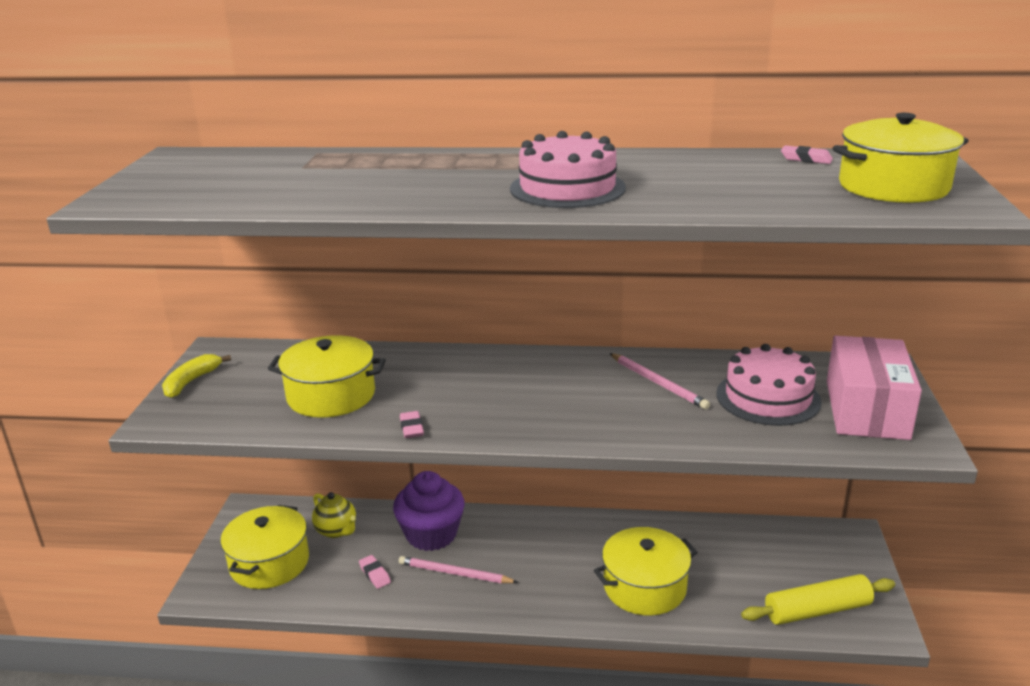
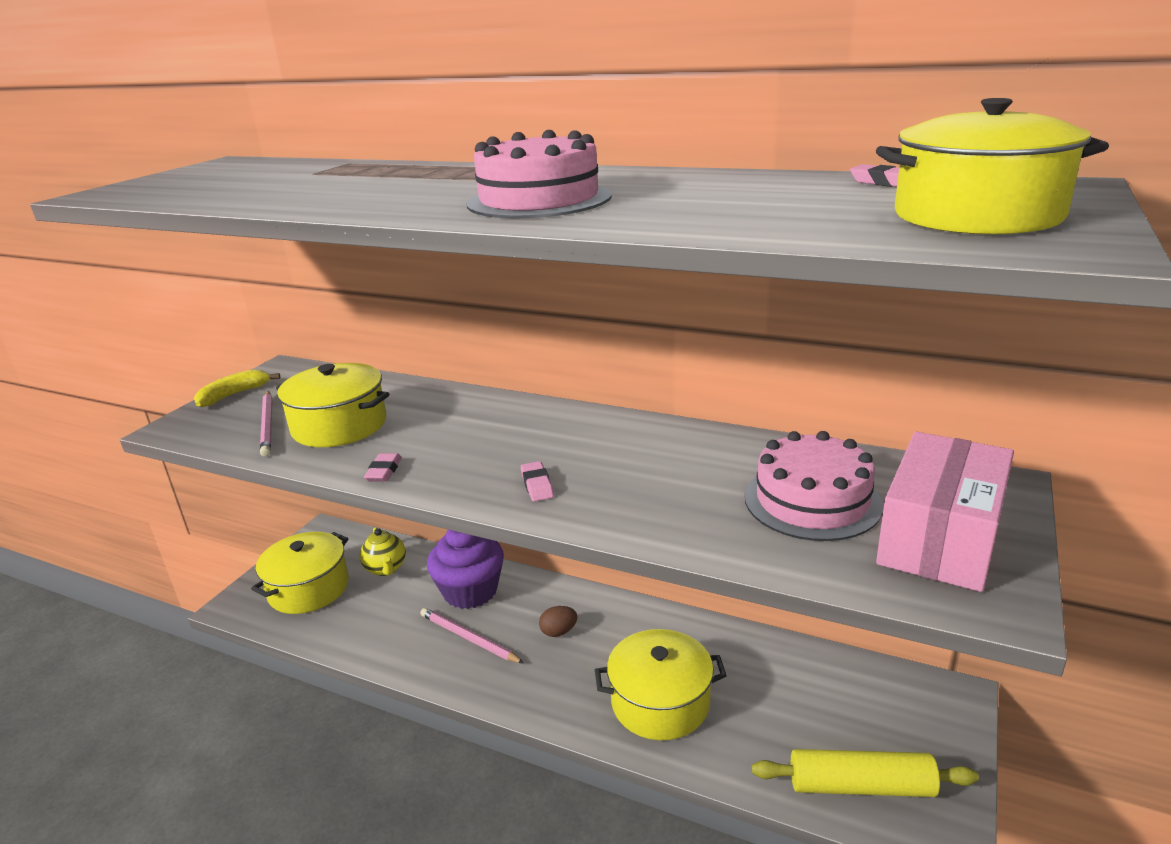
camera: 20 degrees right, 0 degrees up
pink eraser [359,555,391,589] -> pink eraser moved to [521,461,554,502]
pink pencil [609,353,710,409] -> pink pencil moved to [260,391,273,457]
none -> brown egg [539,606,577,637]

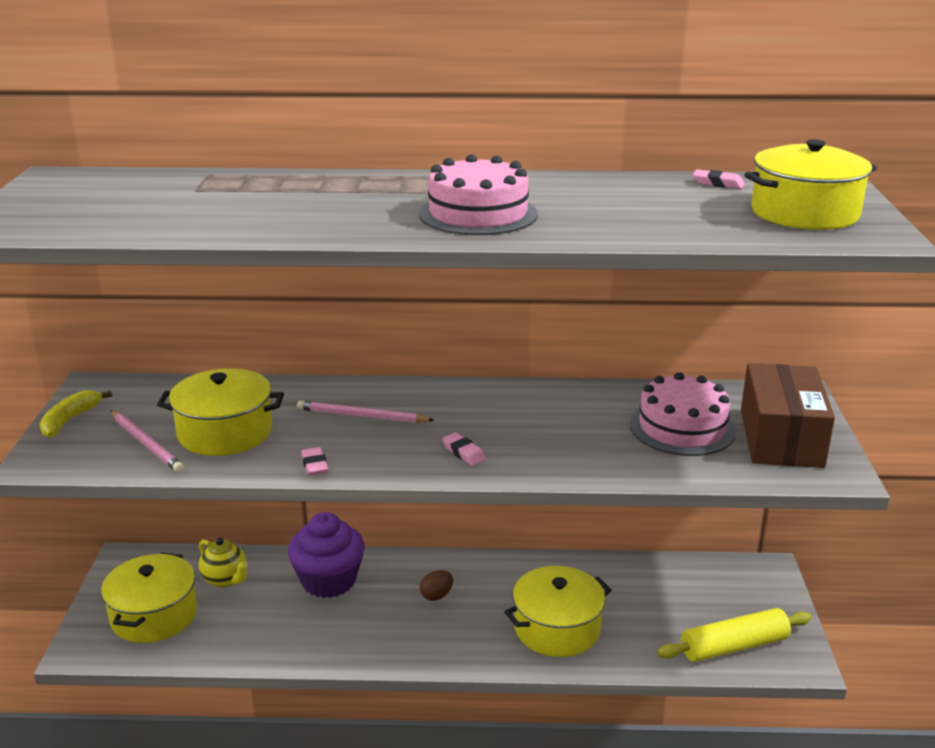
camera: 25 degrees left, 0 degrees up
pink pencil [420,608,524,663] -> pink pencil moved to [297,400,435,423]
pink box [876,432,1014,592] -> brown box [741,363,835,468]

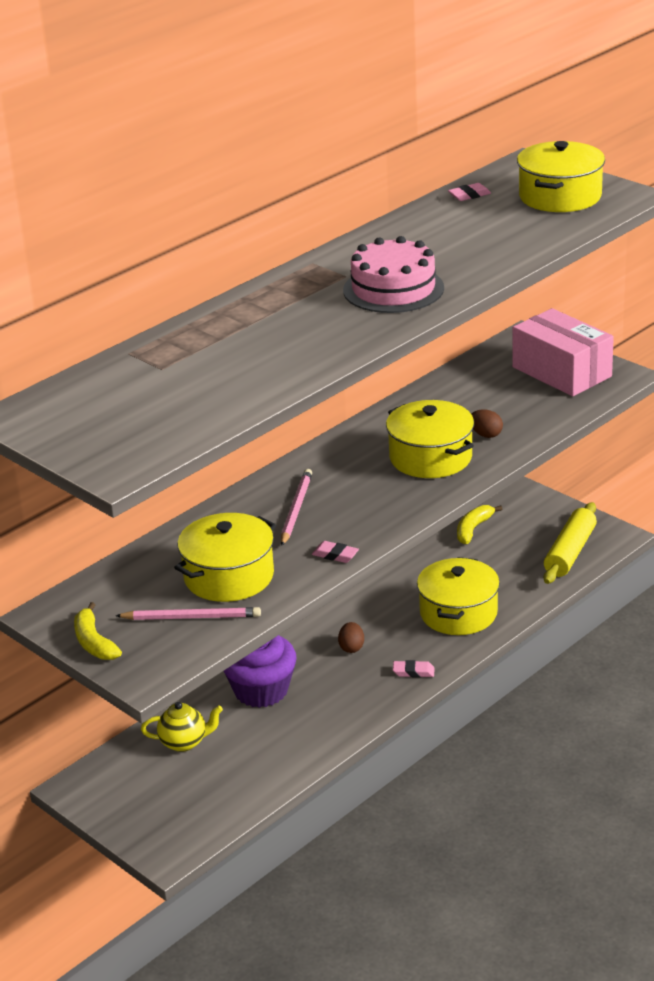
camera: 45 degrees left, 5 degrees up
yellow pot [101,553,197,643] -> yellow pot moved to [386,400,474,478]
pink pencil [297,400,435,423] -> pink pencil turned 135 degrees clockwise [281,469,312,546]
pink eraser [442,433,486,466] -> pink eraser moved to [393,660,435,678]
pink cake [630,372,736,456] -> none
brown box [741,363,835,468] -> pink box [512,308,614,396]
none -> yellow banana [457,505,502,544]
none -> brown egg [472,410,503,438]

